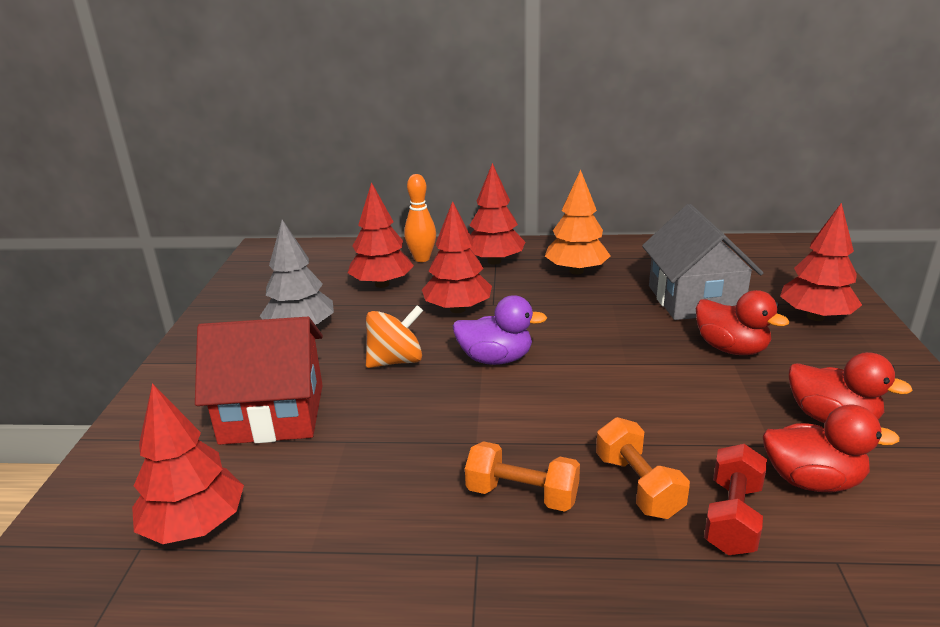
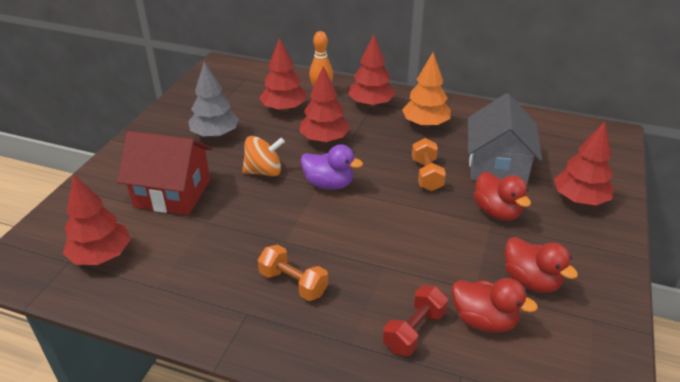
camera: 15 degrees right, 10 degrees up
orange dumbbell [596,417,690,519] -> orange dumbbell moved to [412,138,446,191]

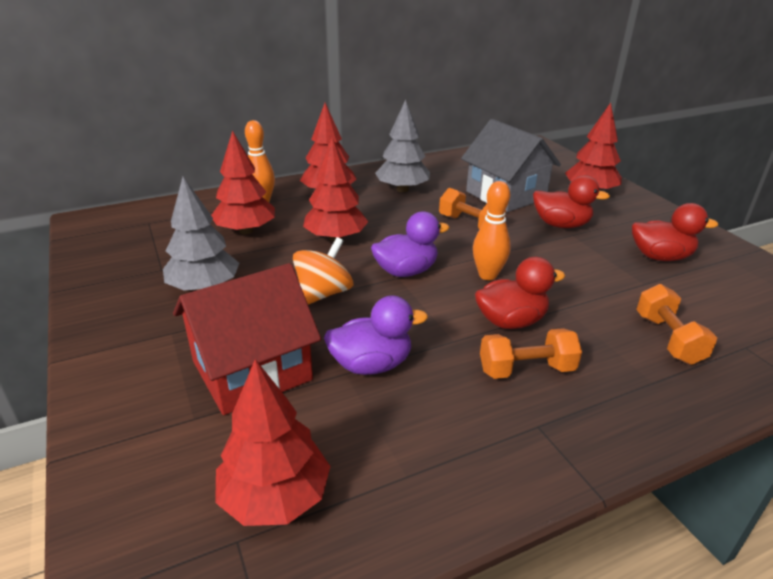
camera: 45 degrees left, 5 degrees down
red dumbbell [383,285,448,356] -> orange dumbbell [636,284,717,365]
orange tree [402,53,451,127] -> grey tree [375,99,430,192]
red duck [452,278,538,333] -> red duck moved to [475,257,565,329]
none -> purple duck [324,296,428,375]
none -> orange bowling pin [473,181,511,280]

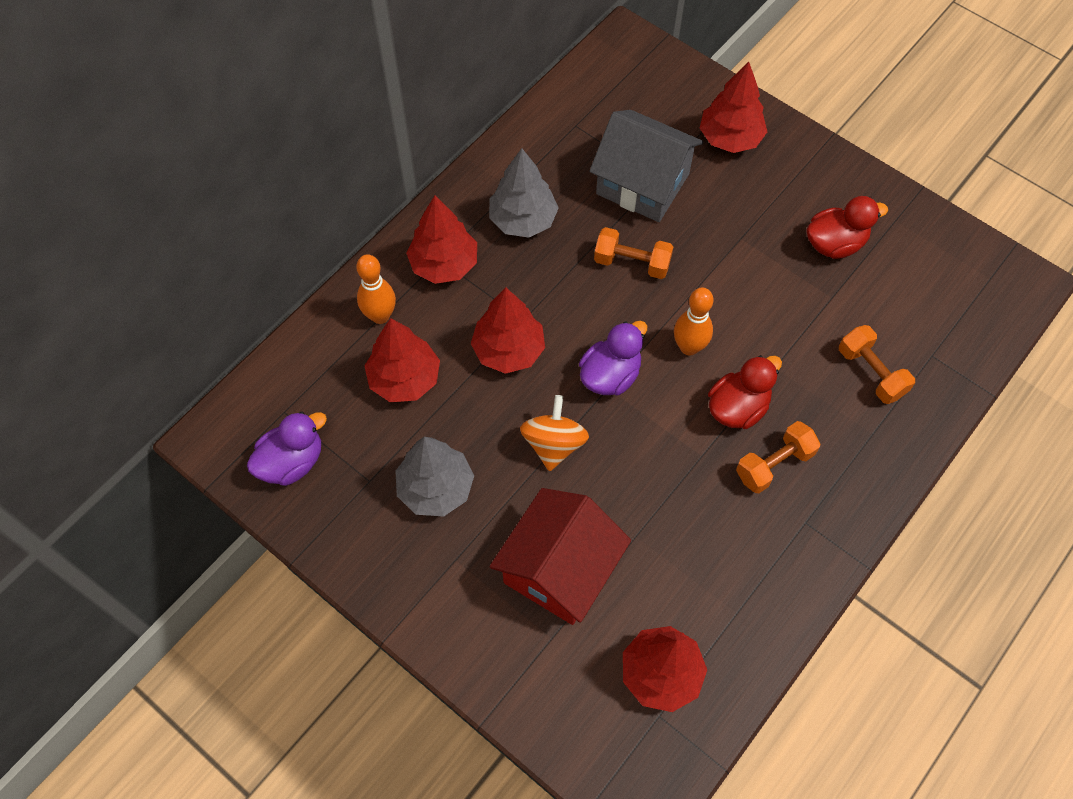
camera: 25 degrees left, 30 degrees up
purple duck [324,296,428,375] -> purple duck moved to [247,412,327,486]
red duck [533,175,610,228] -> none

